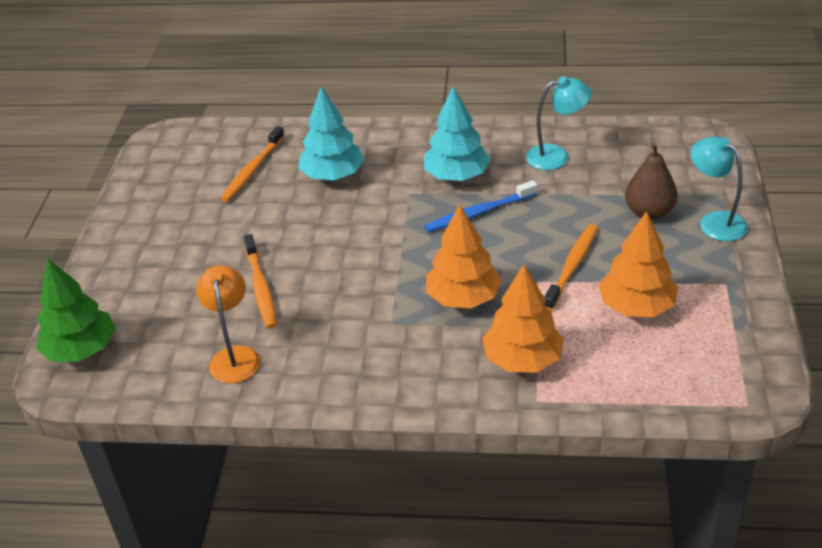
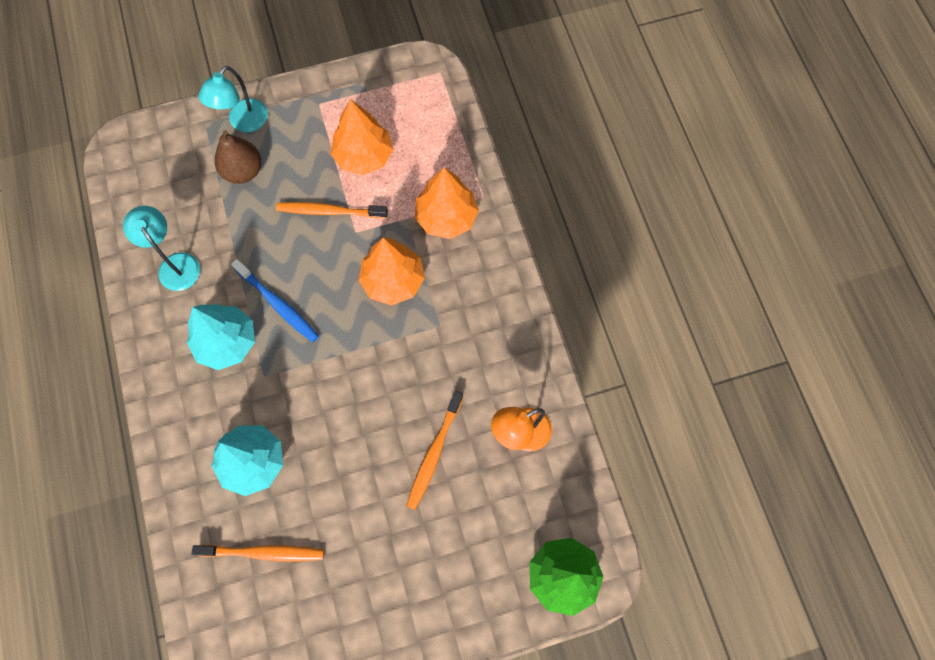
camera: 115 degrees left, 30 degrees up
orange toothbrush [244,234,277,329] -> orange toothbrush turned 150 degrees clockwise [406,391,463,510]

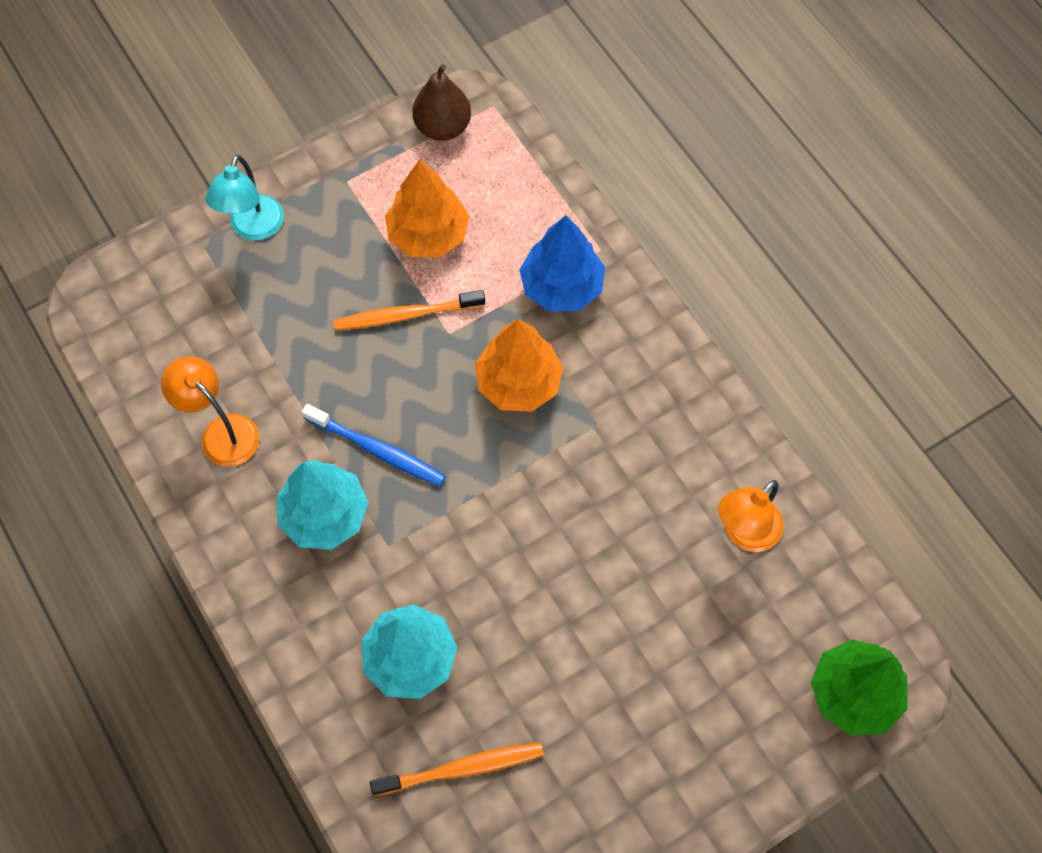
camera: 15 degrees left, 5 degrees down
turquoise lamp [123,206,200,291] -> orange lamp [161,356,259,467]
brown pear [215,130,261,184] -> brown pear moved to [412,64,471,141]
orange toothbrush [406,391,463,510] -> none
orange tree [415,167,479,239] -> blue tree [519,216,605,312]

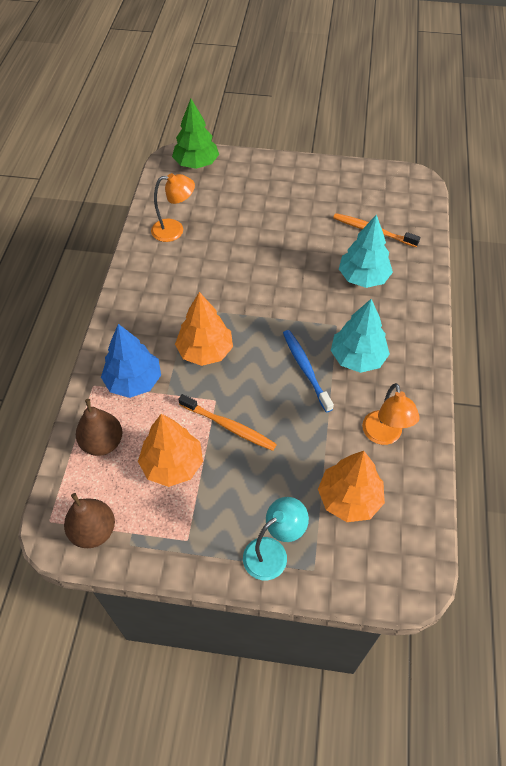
camera: 140 degrees left, 10 degrees down
none -> brown pear [76,399,122,456]
none -> orange tree [318,451,385,522]

